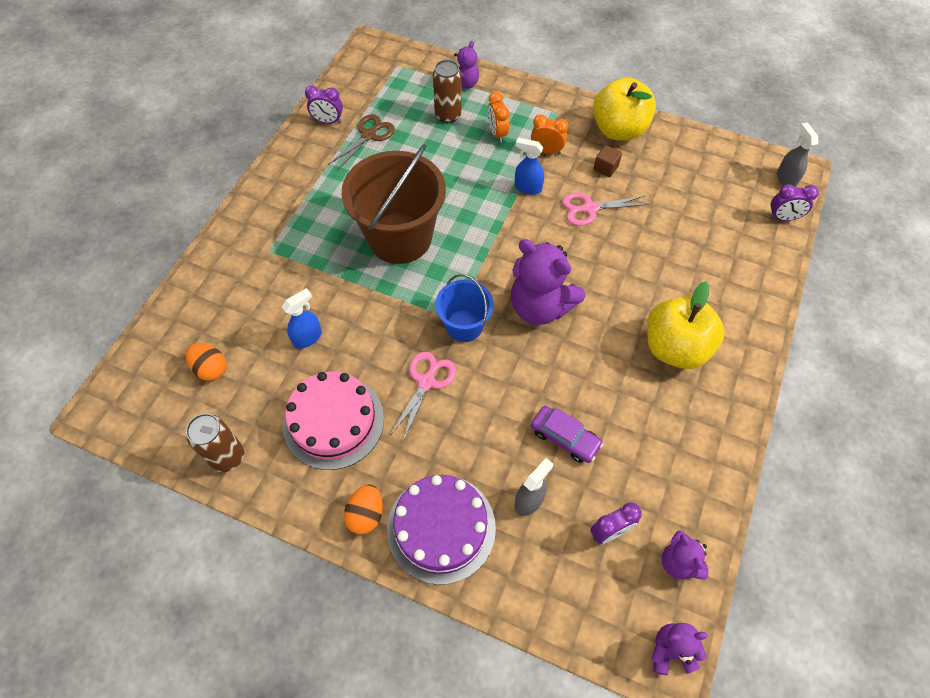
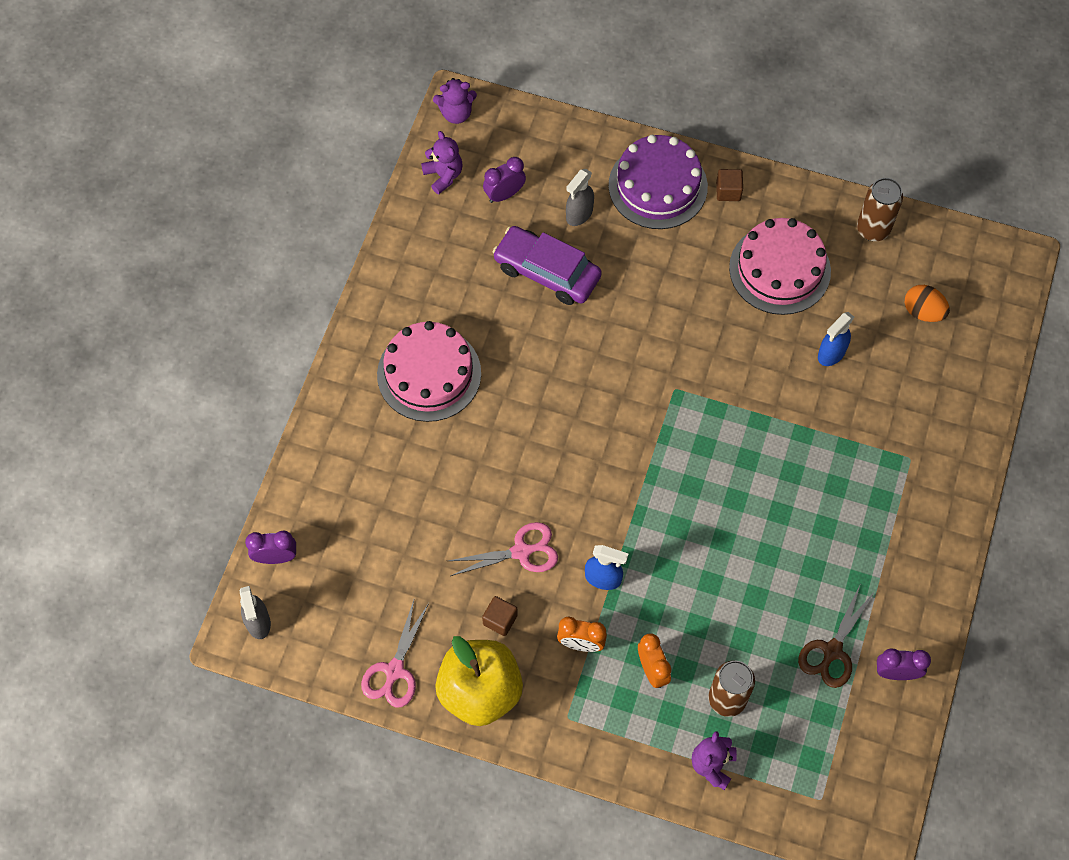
camera: 175 degrees right, 5 degrees up
brown bucket [342,144,446,264] -> none
orange egg [344,484,383,535] -> brown cube [716,169,743,201]
pink scissors [390,352,456,441] -> pink scissors moved to [361,600,429,708]
blue bucket [435,274,493,342] -> none
purple teddy bear [511,239,585,325] -> none
purple car [531,406,604,463] -> purple car [492,226,602,305], size x1.52
yellow apple [647,282,725,369] -> pink cake [377,321,481,422]

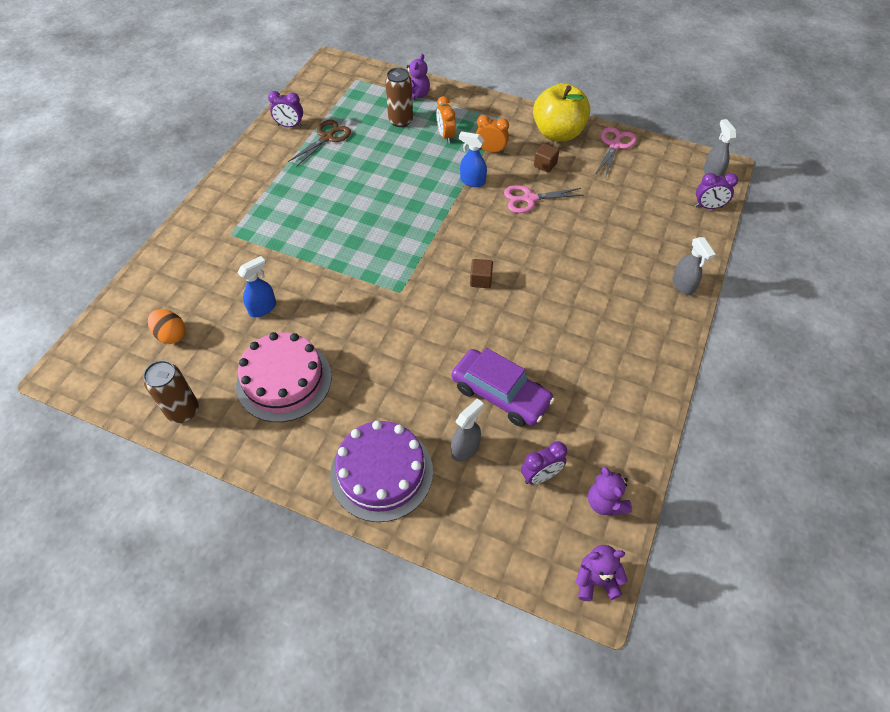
camera: 175 degrees left, 10 degrees down
pink cake [377,321,481,422] -> none
brown cube [716,169,743,201] -> brown cube moved to [470,259,493,288]
none -> grey spray bottle [673,237,716,295]

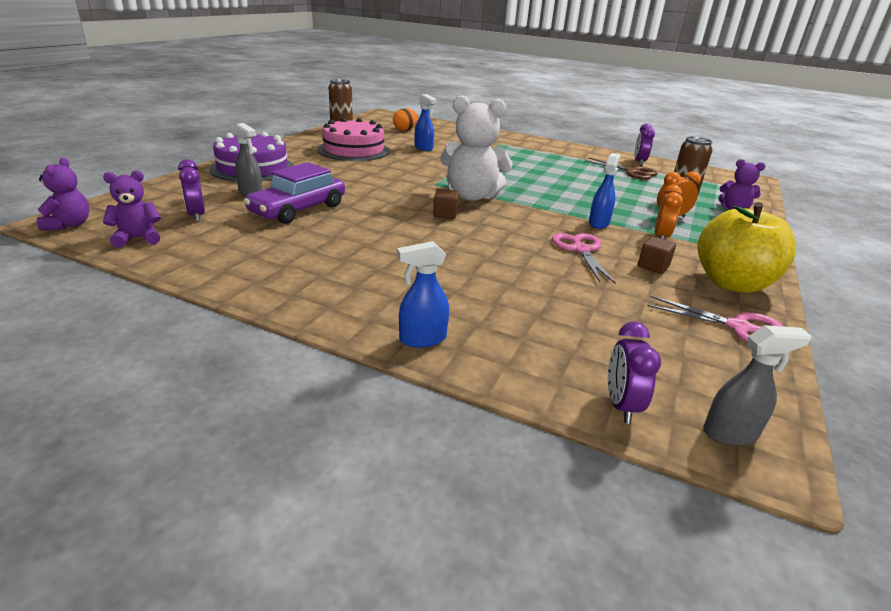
camera: 90 degrees right, 25 degrees down
grey spray bottle [673,237,716,295] -> blue spray bottle [397,241,449,348]
none -> white teddy bear [440,95,513,201]

